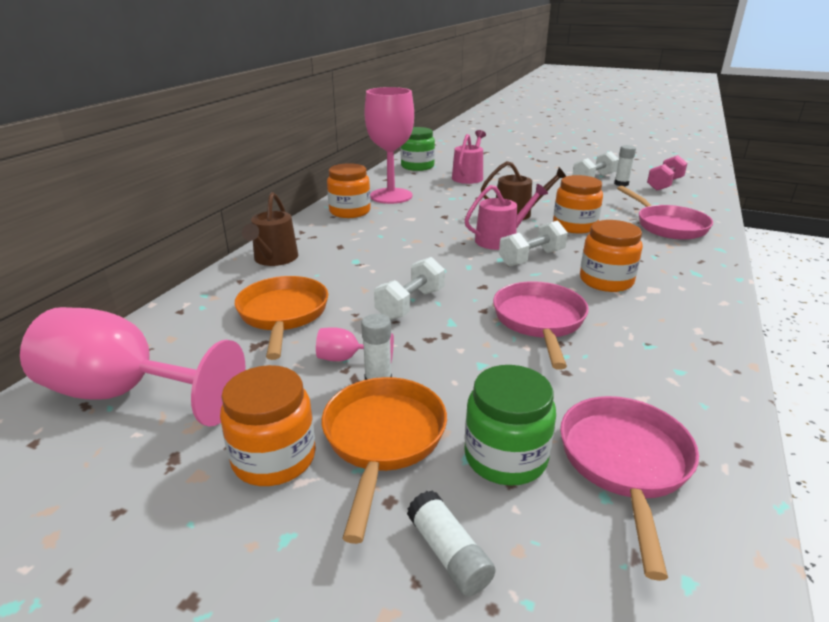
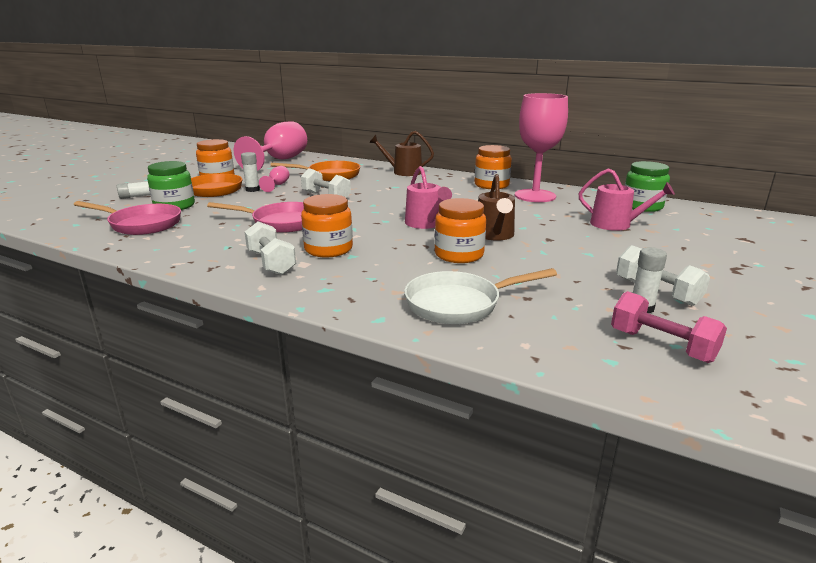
camera: 95 degrees right, 5 degrees down
white dumbbell [499,221,568,266] -> white dumbbell moved to [245,221,296,275]
pink pan [617,186,713,240] -> white pan [404,268,557,324]

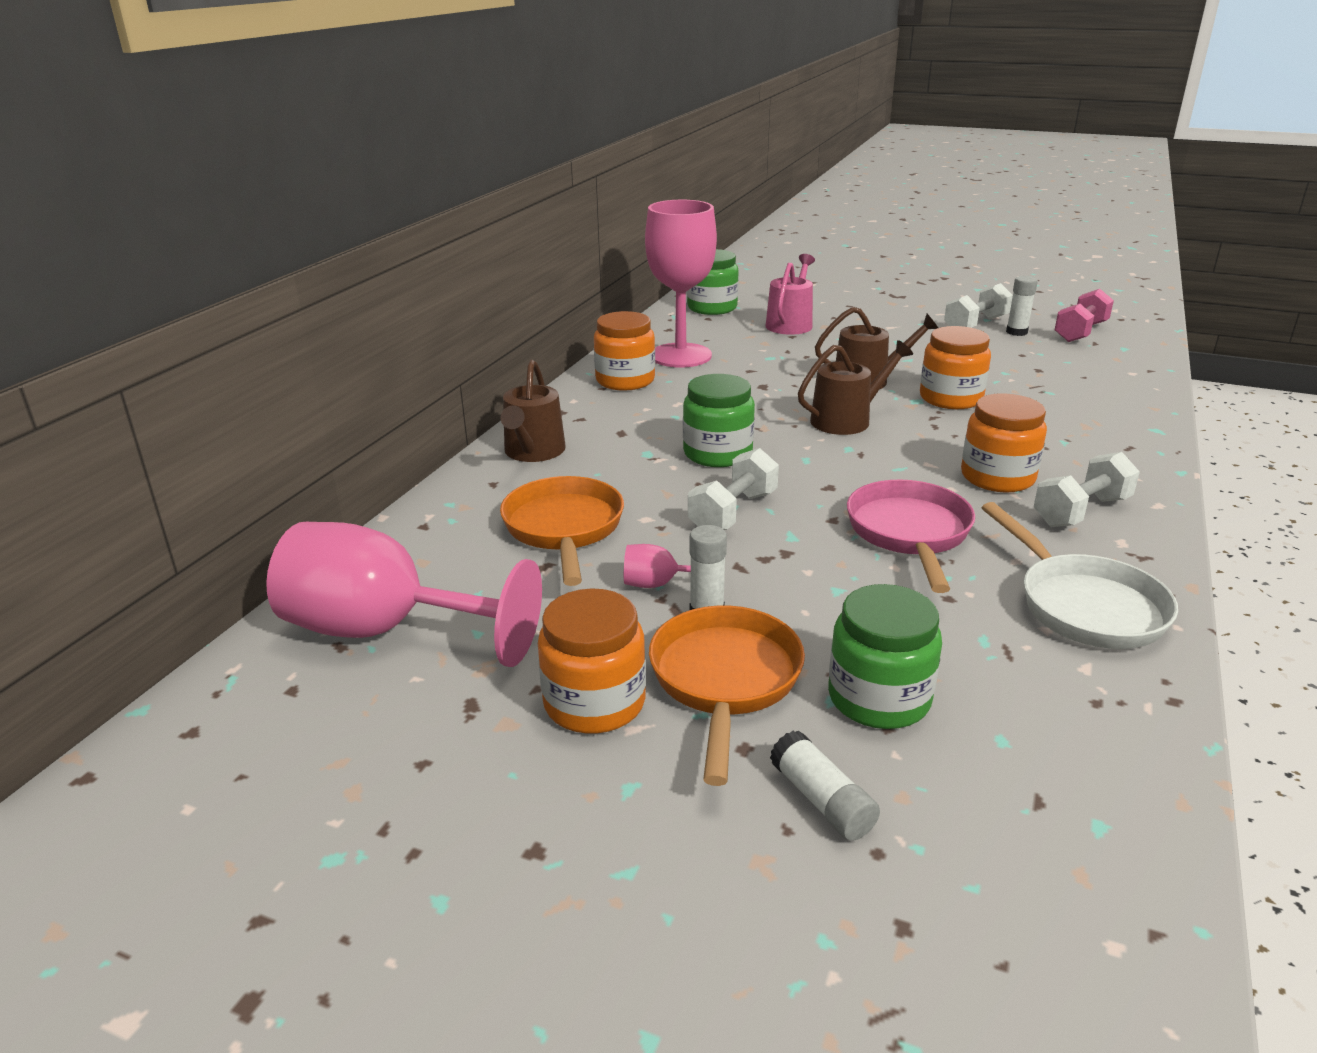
camera: 95 degrees left, 5 degrees up
pink pan [73,201,181,235] -> none
white pan [404,268,557,324] -> white pan moved to [981,502,1178,649]
pink watering can [405,166,452,229] -> brown watering can [798,340,913,435]
none -> green jar [683,374,755,467]

